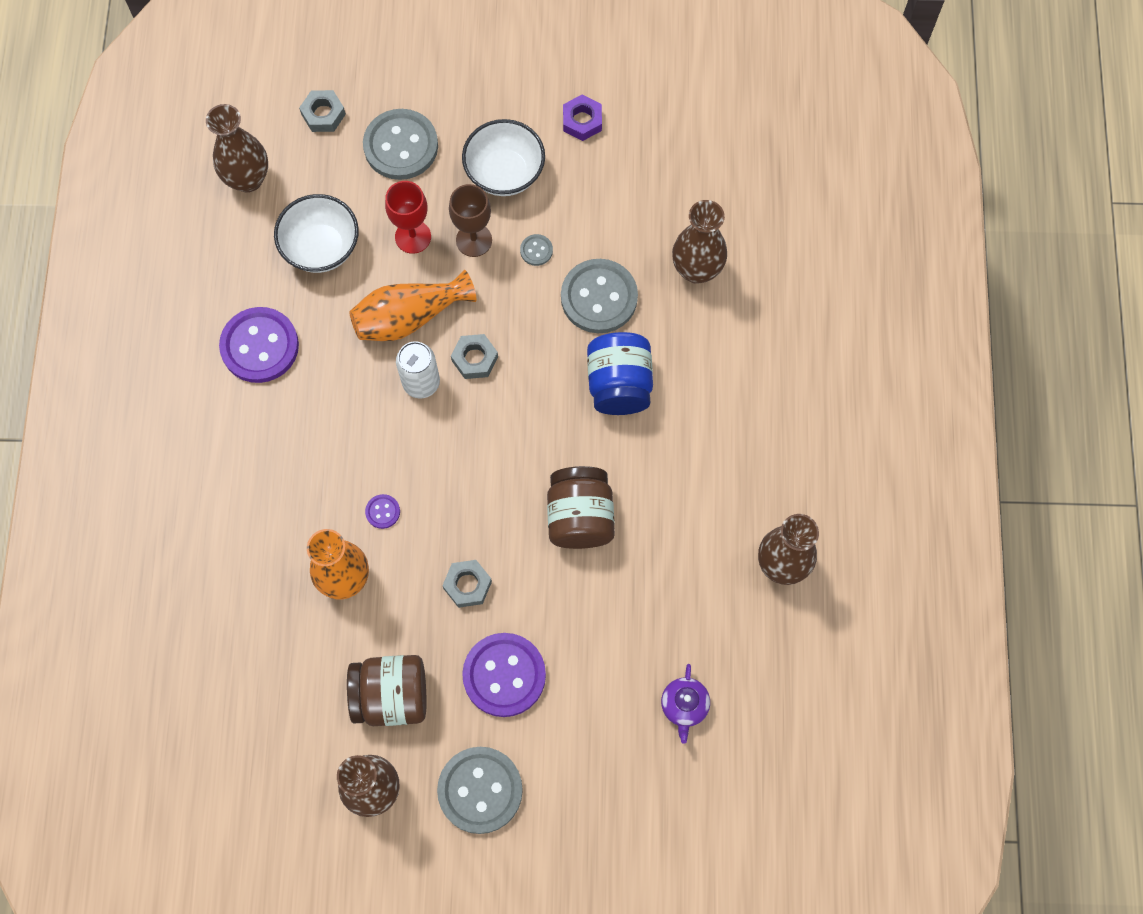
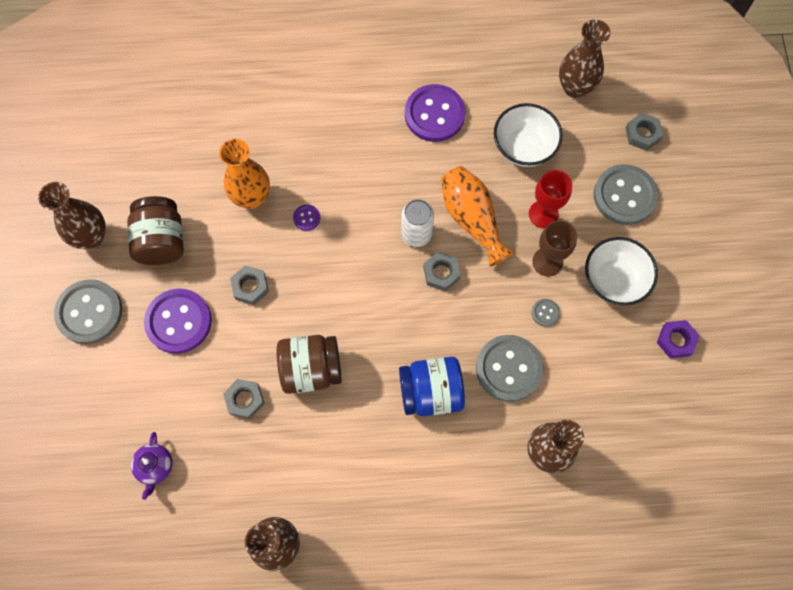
camera: 85 degrees right, 0 degrees up
purple teapot [661,664,710,744] -> purple teapot turned 90 degrees counterclockwise [131,432,173,500]
none -> grey nut [223,379,264,419]

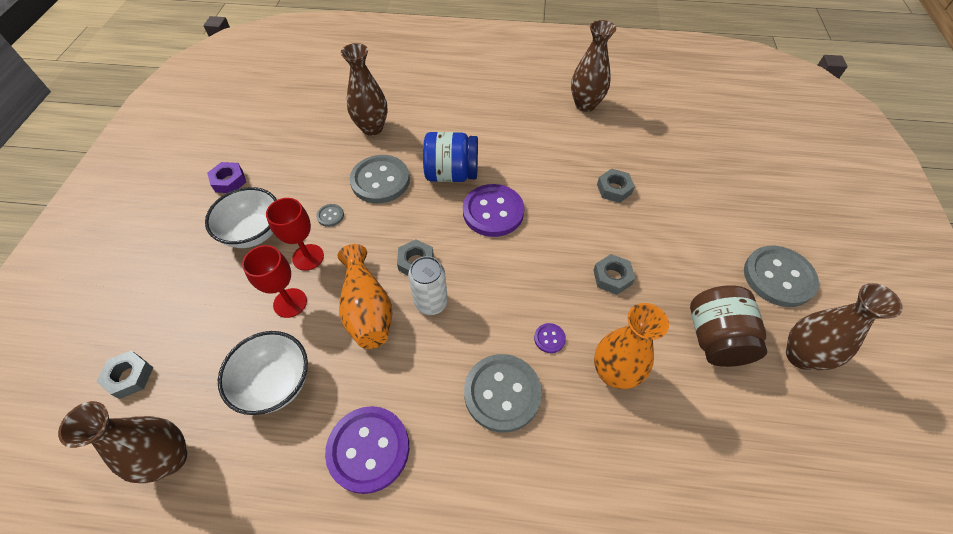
camera: 170 degrees left, 15 degrees down
purple teapot [131,432,173,500] -> none
purple button [144,289,212,354] -> purple button moved to [463,184,524,237]
brown jar [276,335,342,394] -> none
brown goblet [532,220,577,276] -> red goblet [266,198,324,271]
grey button [594,164,658,225] -> grey button moved to [464,354,542,433]

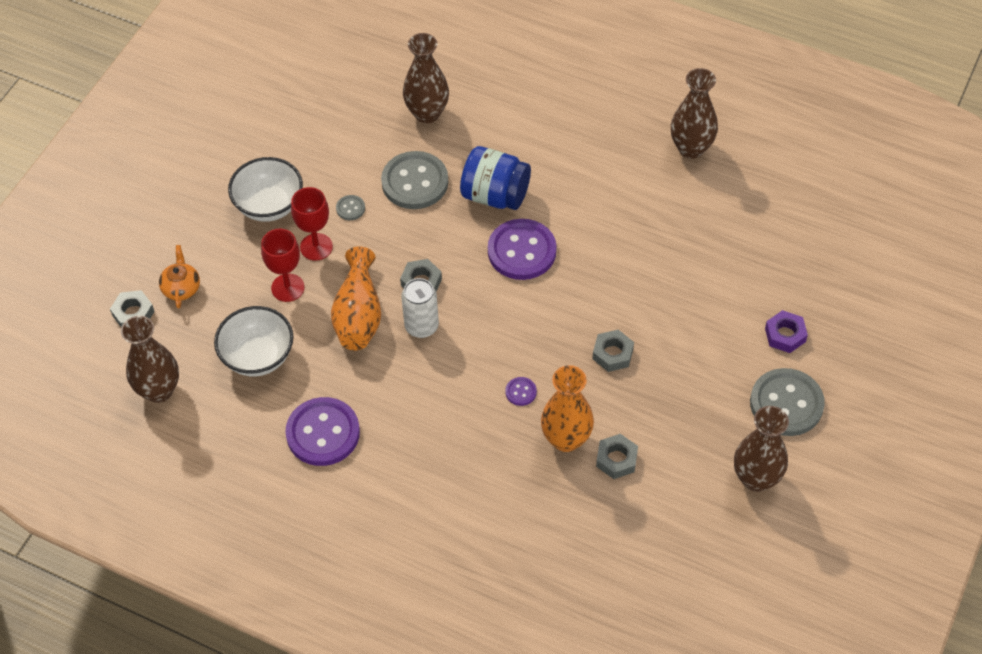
camera: 20 degrees right, 0 degrees up
purple nut [207,162,246,193] -> purple nut moved to [765,310,808,353]
grey button [464,354,542,433] -> none
grey nut [597,169,635,203] -> grey nut moved to [596,434,638,479]
brown jar [690,285,767,367] -> none
none -> orange teapot [159,245,200,309]

